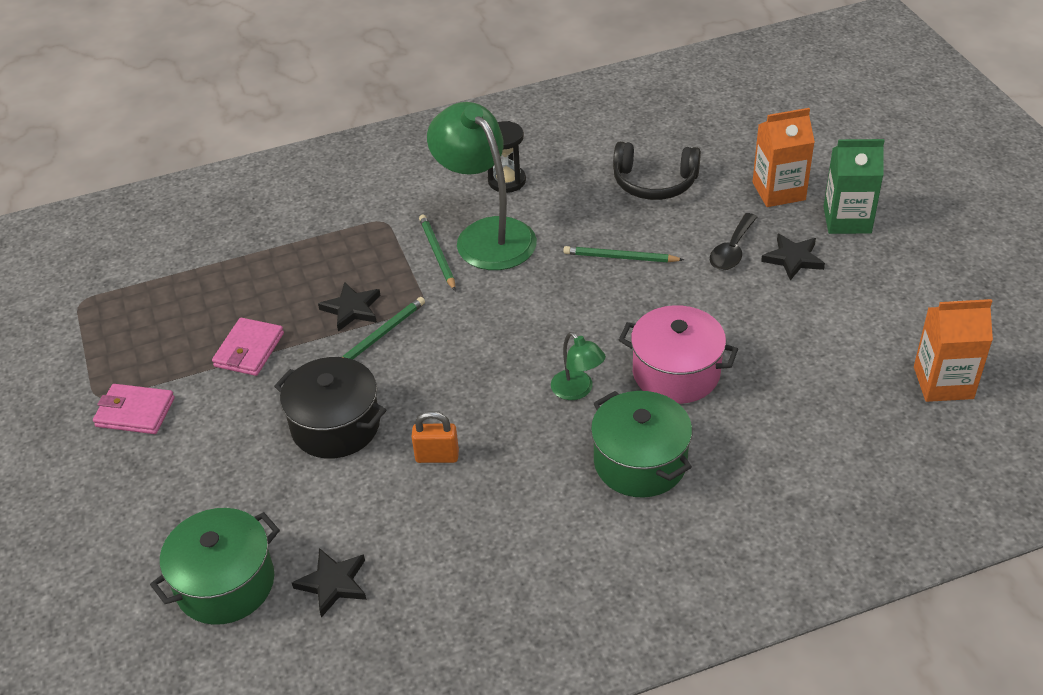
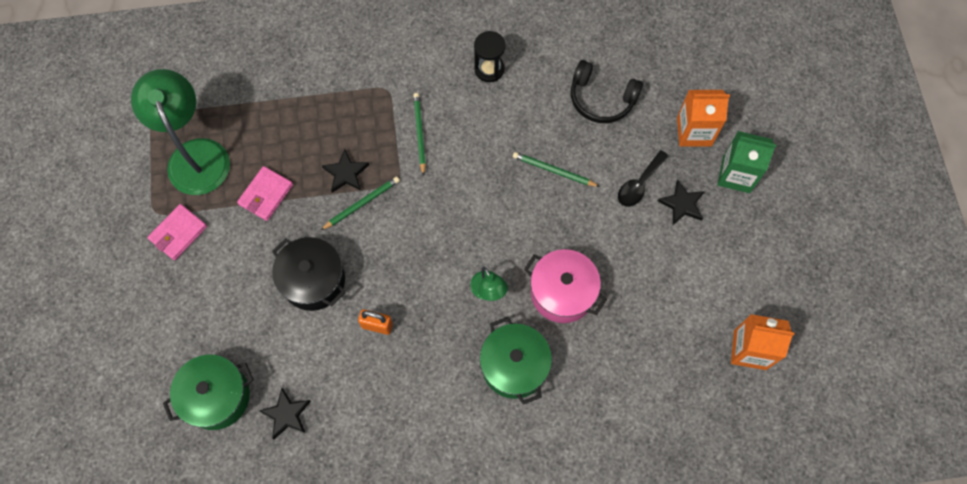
camera: 10 degrees right, 25 degrees up
pink wallet [93,384,175,434] -> pink wallet turned 75 degrees counterclockwise [147,204,207,260]
green lamp [427,102,537,270] -> green lamp moved to [131,69,230,195]

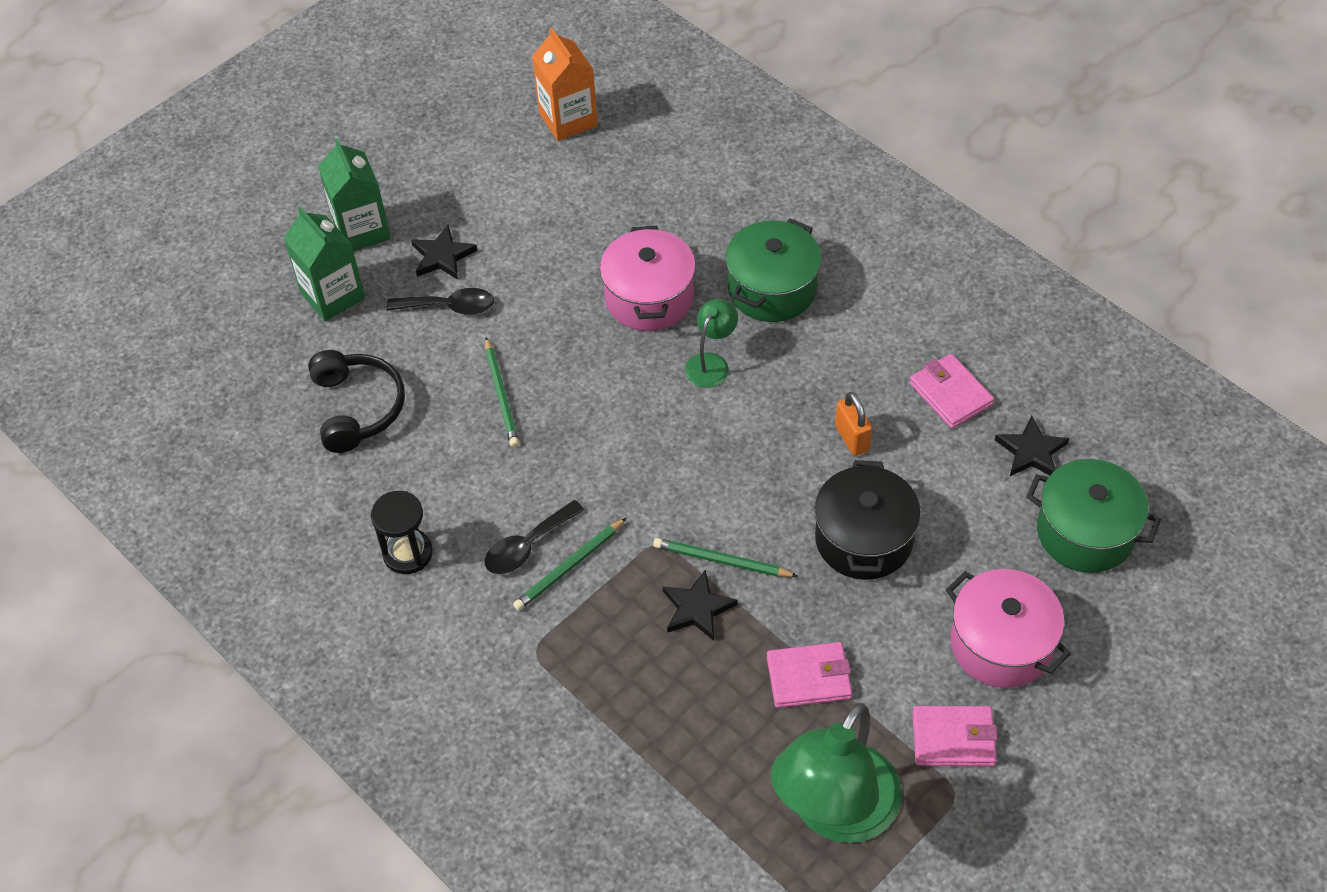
camera: 125 degrees left, 15 degrees down
orange carton [677,90,730,147] -> green carton [284,207,365,321]
none -> black spoon [485,500,584,574]
none -> pink wallet [909,354,994,428]
none -> pink pot [946,569,1071,688]

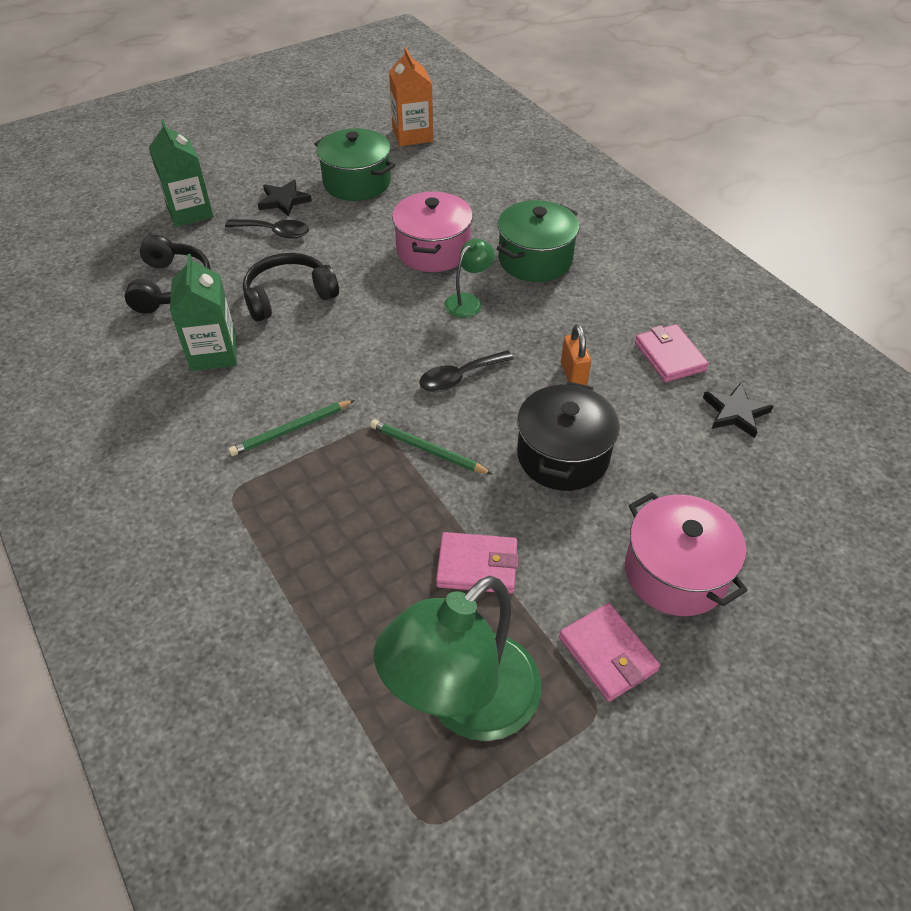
camera: 10 degrees right, 5 degrees down
green carton [318,138,391,251] -> green carton moved to [170,254,237,371]
black hourglass [371,491,433,574] -> none
green pencil [485,337,519,447] -> black headphones [243,253,339,322]
black spoon [485,500,584,574] -> black spoon moved to [419,350,514,392]
black star [662,569,737,641] -> none
pink wallet [912,706,998,766] -> pink wallet turned 45 degrees clockwise [559,603,660,702]
green pot [1026,459,1161,573] -> green pot moved to [315,128,395,201]

